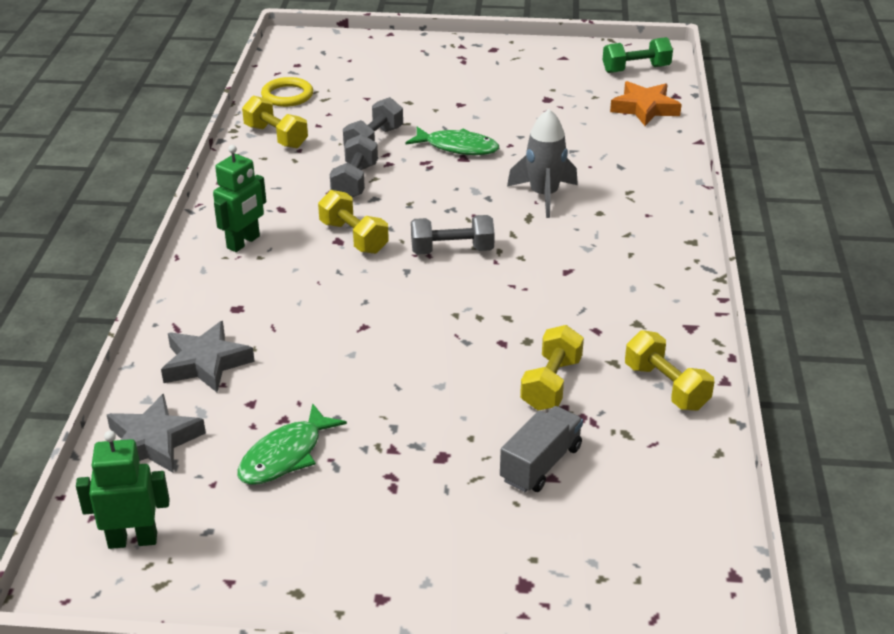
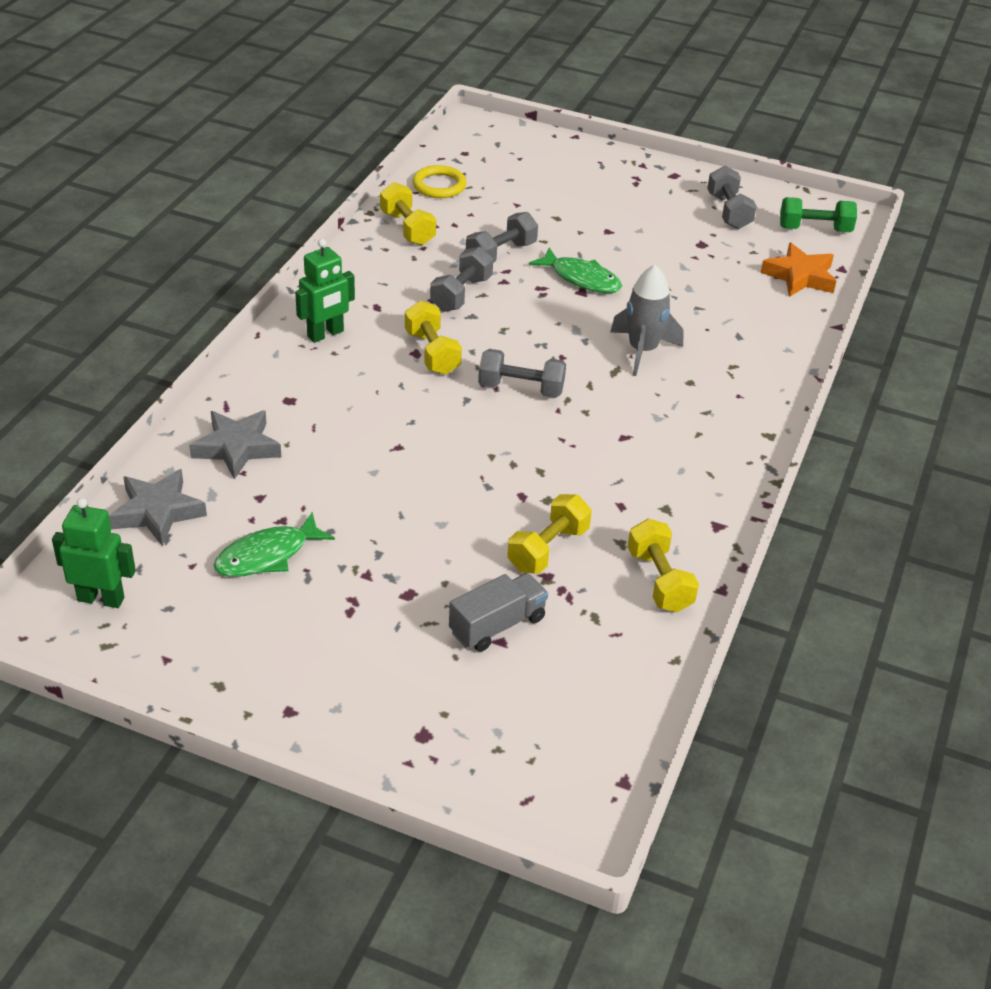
camera: 15 degrees right, 5 degrees up
none -> grey dumbbell [707,166,757,229]

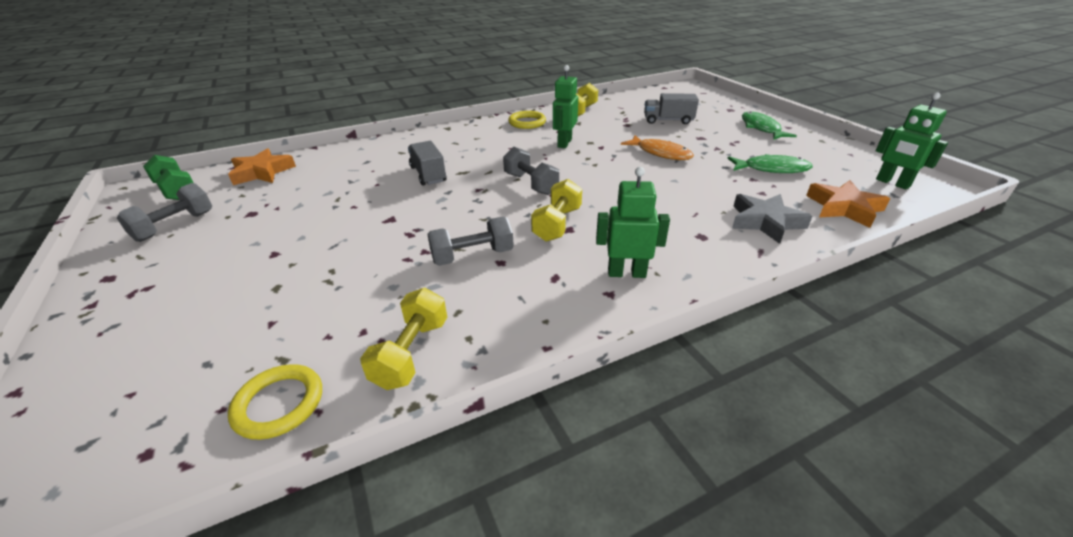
camera: 135 degrees left, 5 degrees down
grey star [109,469,207,546] -> orange star [806,180,890,228]
grey dumbbell [466,212,538,263] -> none
yellow dumbbell [507,494,592,574] -> none
green fish [529,248,622,293] -> green fish moved to [742,111,797,140]
grey rocket [610,265,683,376] -> grey truck [408,141,447,185]
none -> yellow ring [508,111,546,129]
none -> green robot [553,65,578,148]
none -> orange fish [621,135,694,160]

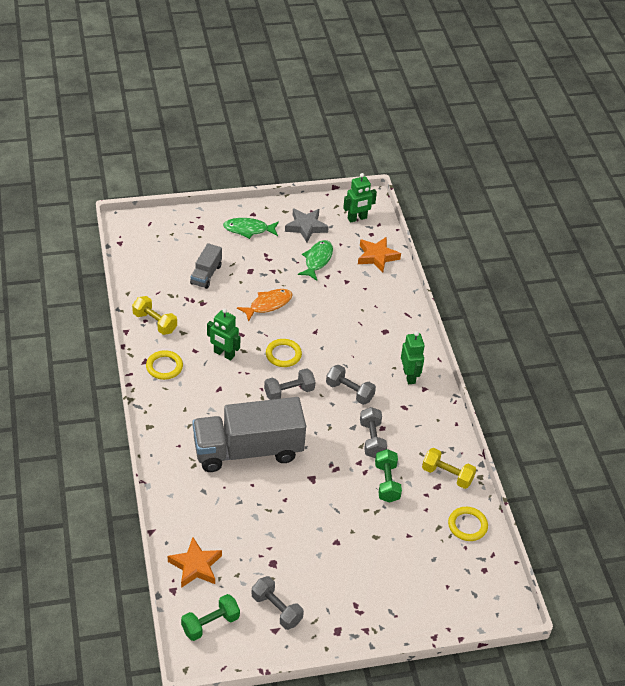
camera: 80 degrees left, 10 degrees up
grey truck [408,141,447,185] -> grey truck [193,397,306,472], size x2.16
yellow dumbbell [531,179,582,242] -> grey dumbbell [326,365,376,405]
green robot [596,167,670,278] -> green robot turned 150 degrees clockwise [401,331,425,384]
grey star [732,194,813,244] -> grey star moved to [285,209,329,242]
none -> yellow ring [266,339,302,367]
none -> green dumbbell [375,449,402,503]

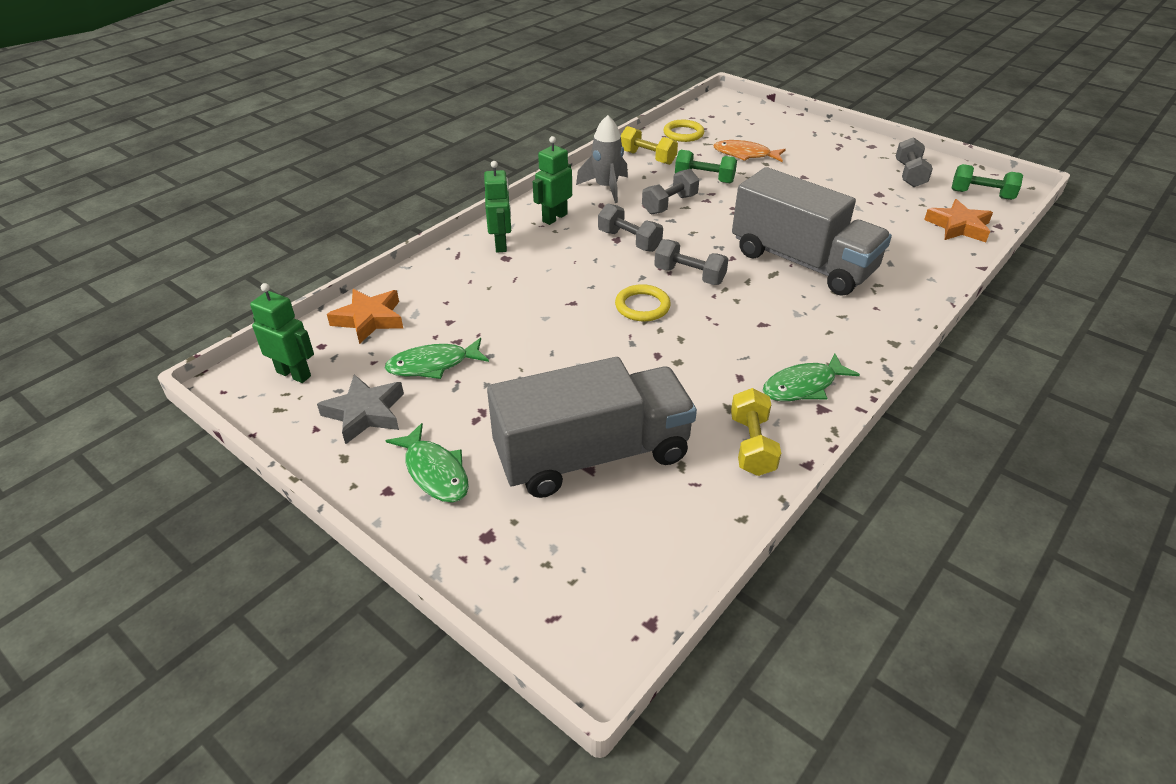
camera: 125 degrees left, 5 degrees down
yellow ring [146,350,183,380] -> green fish [763,353,860,401]
grey truck [190,243,222,289] -> grey truck [487,357,697,498], size x2.16
green robot [207,308,240,361] -> green robot moved to [484,161,511,252]
orange fish [237,289,293,322] -> orange fish moved to [713,140,786,162]
grey dumbbell [326,365,376,405] -> grey dumbbell turned 45 degrees counterclockwise [598,204,663,252]
green dumbbell [375,449,402,503] -> green dumbbell turned 60 degrees clockwise [675,150,737,183]
yellow dumbbell [422,448,476,489] -> yellow dumbbell turned 45 degrees counterclockwise [621,126,678,165]
none -> grey rocket [576,115,628,203]

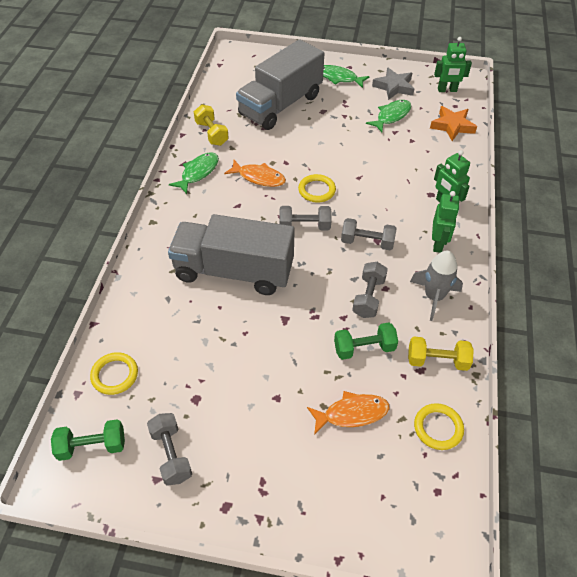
camera: 150 degrees right, 10 degrees up
orange star [924,199,993,242] -> yellow ring [90,352,138,395]
none -> orange fish [224,160,286,187]

